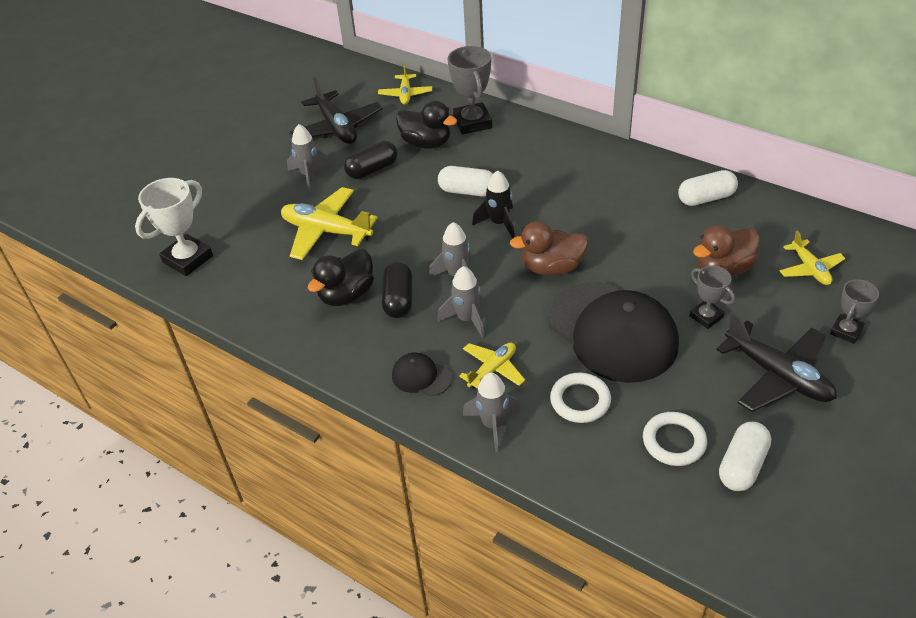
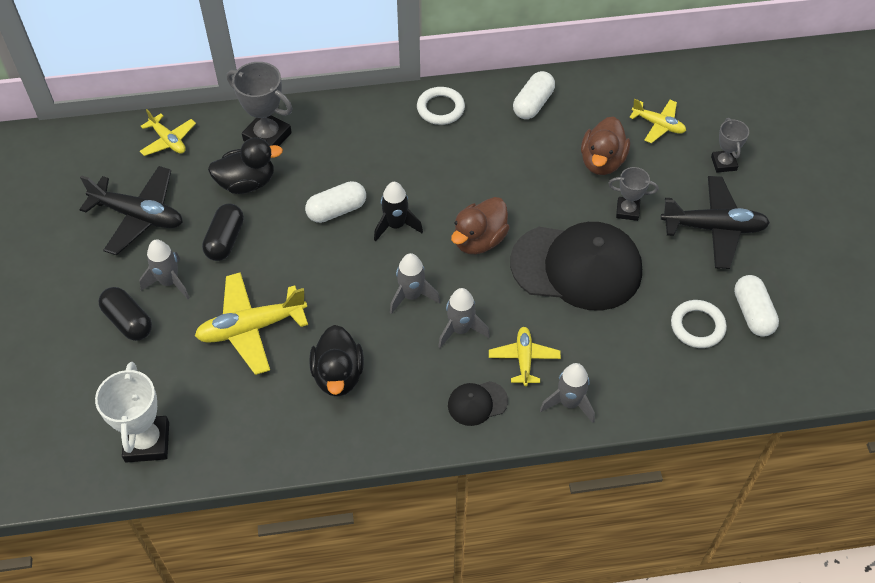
camera: 45 degrees left, 10 degrees up
black capsule [382,262,412,318] -> black capsule moved to [98,287,152,341]
white ring [550,372,611,423] -> white ring moved to [417,87,465,125]

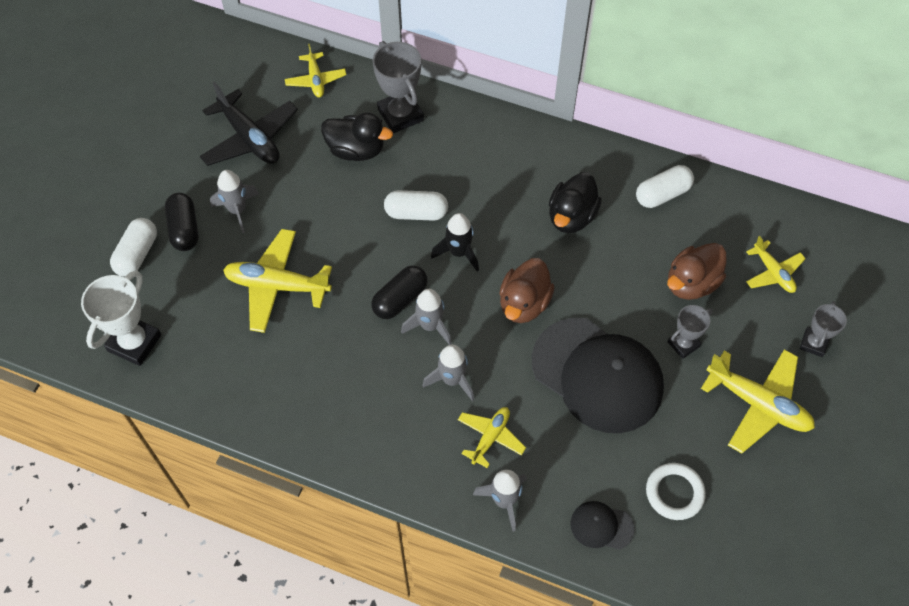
camera: 30 degrees right, 5 degrees up
black capsule [202,203,244,261] -> black capsule moved to [371,265,428,319]
black duck [309,325,364,397] -> black duck moved to [549,172,602,233]
white ring [417,87,465,125] -> none
black cap [448,381,508,426] -> black cap moved to [571,501,635,550]
brown duck [451,197,510,254] -> brown duck turned 45 degrees counterclockwise [499,258,555,323]
grey trophy [608,167,658,221] -> grey trophy turned 75 degrees counterclockwise [668,305,713,359]
black plane [661,176,770,269] -> yellow plane [701,349,815,454]
white capsule [734,275,779,337] -> white capsule moved to [110,218,157,277]

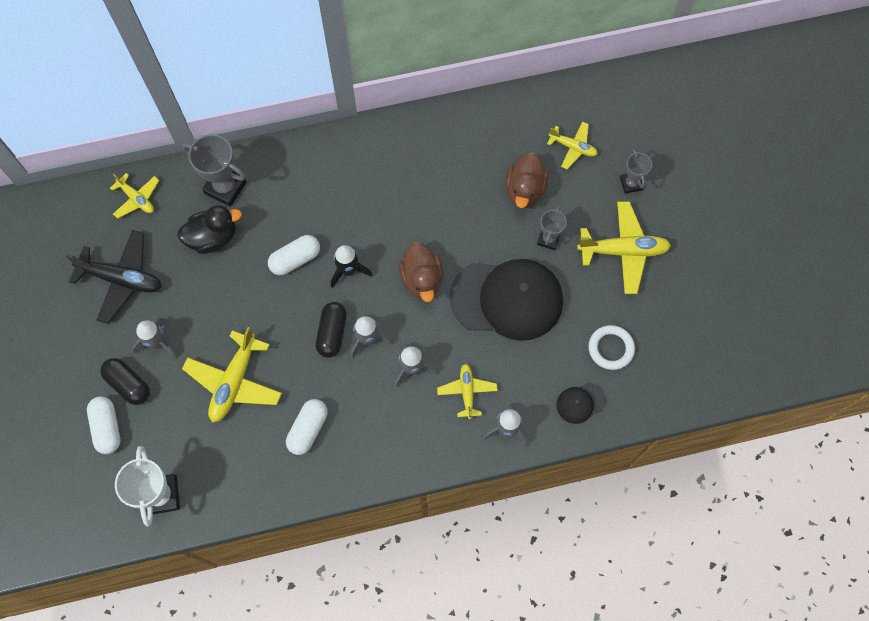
camera: 35 degrees left, 10 degrees up
yellow plane [223,229,332,333] -> yellow plane turned 45 degrees counterclockwise [182,327,282,423]
black duck [549,172,602,233] -> none
white capsule [636,165,694,208] -> white capsule moved to [286,399,328,455]

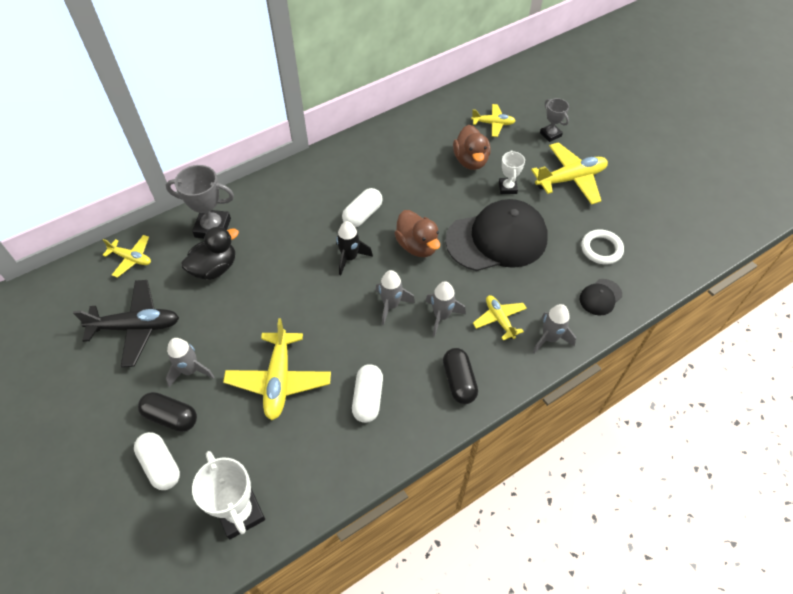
camera: 20 degrees left, 15 degrees down
white capsule [268,235,320,275] -> white capsule moved to [342,188,383,227]
black capsule [316,302,347,358] -> black capsule moved to [443,348,478,404]
grey trophy [537,206,567,250] -> white trophy [499,150,525,194]

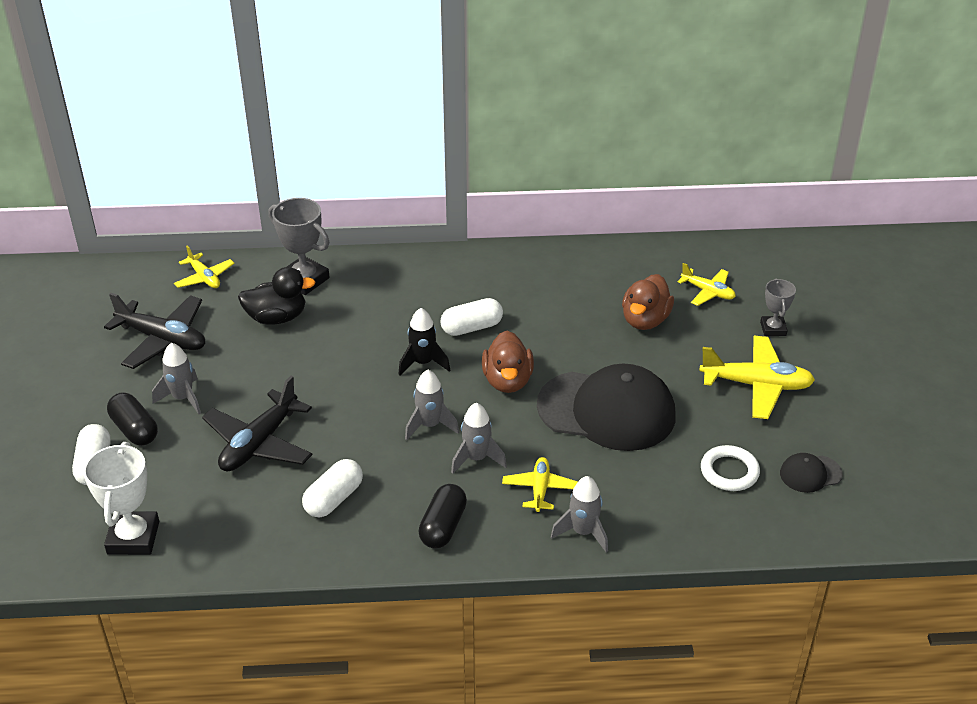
camera: 30 degrees right, 15 degrees down
yellow plane [223,318,331,420] -> black plane [202,376,312,471]
white trophy [499,150,525,194] -> none
black cap [580,279,622,316] -> black cap moved to [780,453,843,493]

